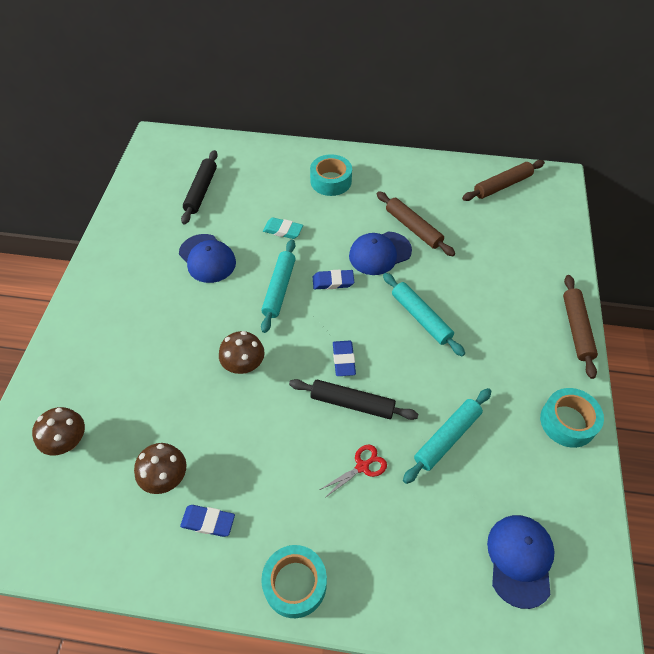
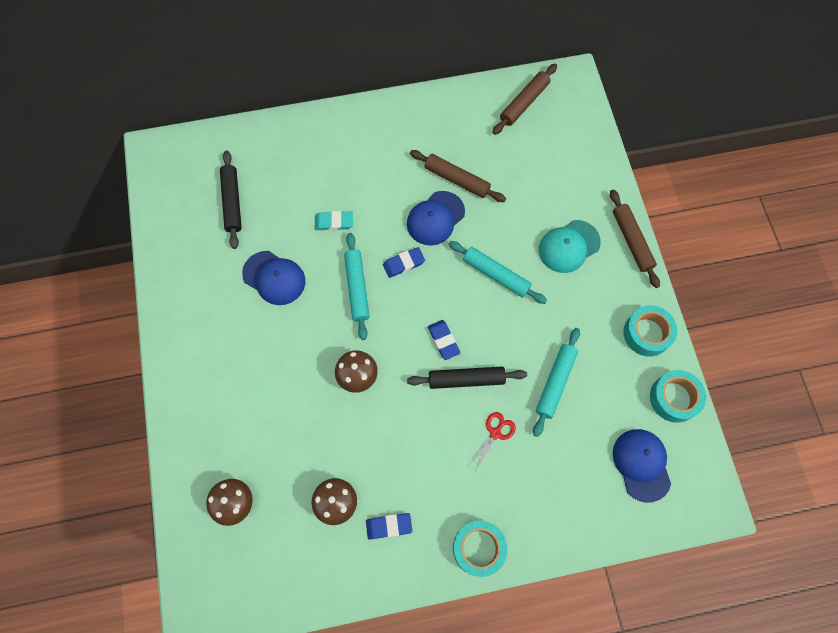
camera: 20 degrees left, 15 degrees up
turquoise tape [310,154,352,196] -> turquoise tape moved to [650,370,706,423]
none -> turquoise cap [539,220,601,273]

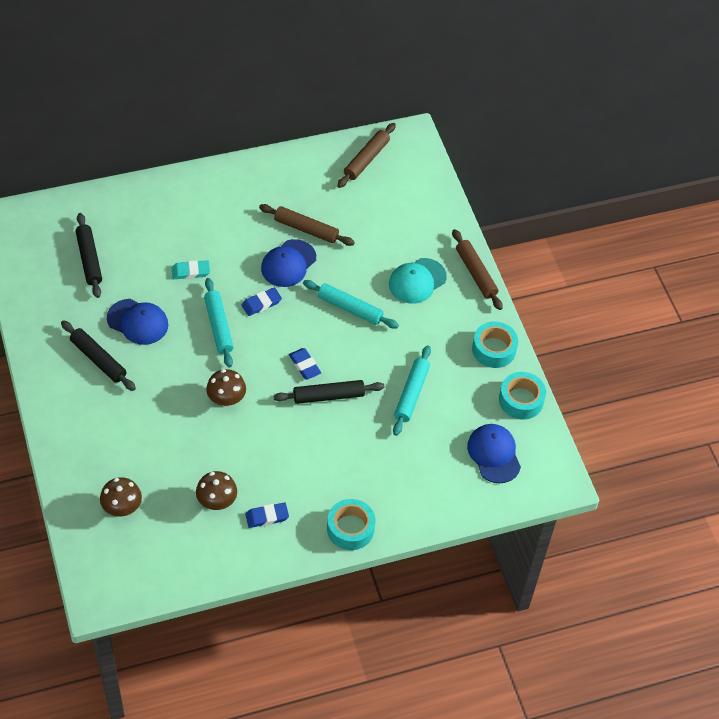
camera: 10 degrees left, 15 degrees down
red scissors [469,412,516,470] -> none
none -> black rolling pin [61,320,136,391]

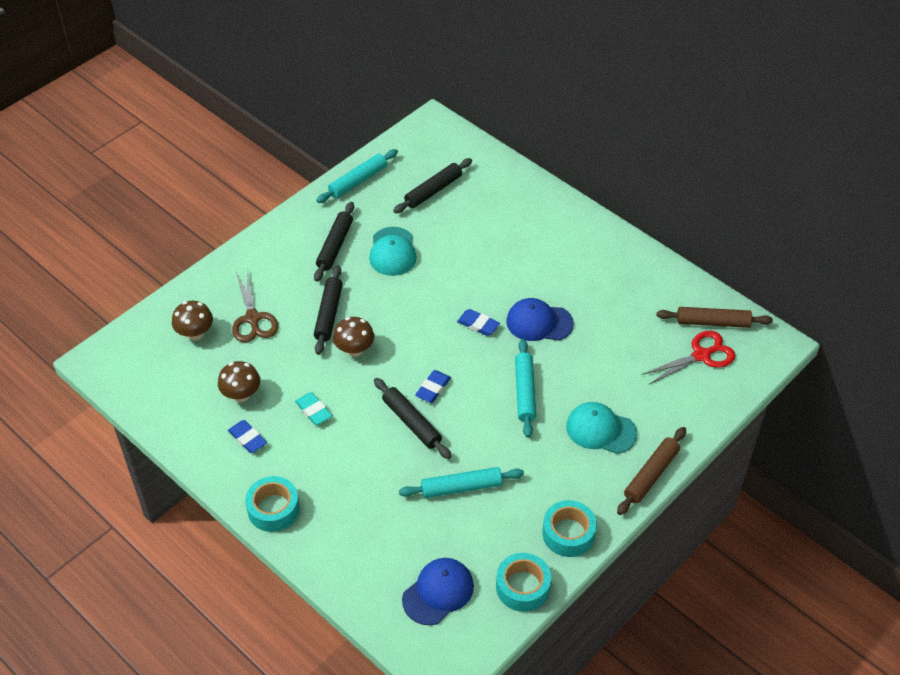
camera: 65 degrees right, 5 degrees down
blue cap [107,299,168,345] -> turquoise cap [369,227,417,276]
turquoise eraser [172,260,210,279] -> turquoise eraser moved to [295,392,332,425]
turquoise rolling pin [204,278,233,367] -> turquoise rolling pin moved to [316,149,398,203]
brown rolling pin [259,204,355,246] -> none
none -> brown scissors [232,271,278,343]
none -> black rolling pin [314,265,343,355]
none -> red scissors [642,331,736,384]

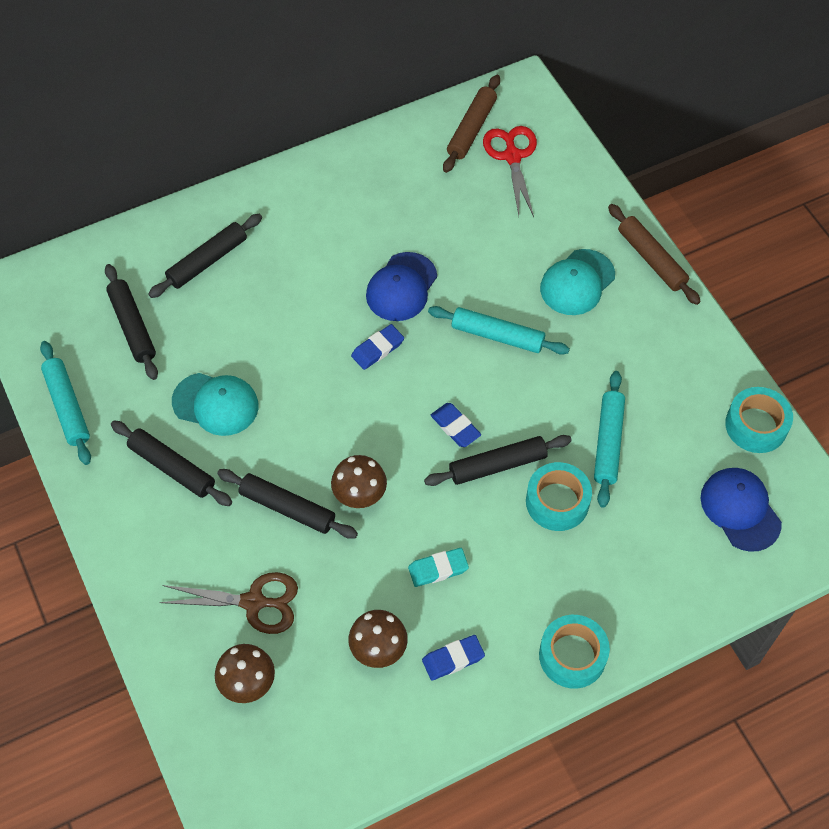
camera: 70 degrees left, 10 degrees up
turquoise tape [542,500,597,557] -> turquoise tape moved to [526,462,592,531]
none -> black rolling pin [148,214,262,298]

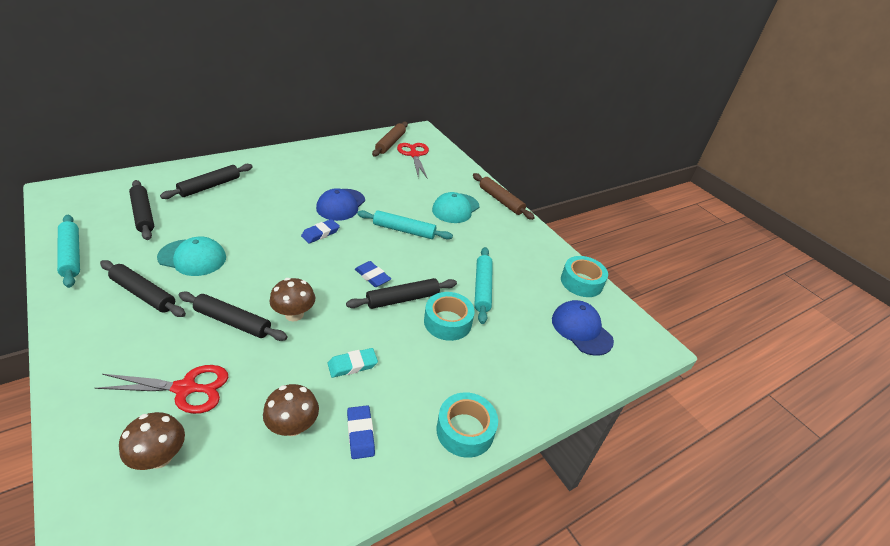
camera: 10 degrees left, 20 degrees down
brown scissors [159,572,298,634] -> red scissors [95,365,228,414]
blue eraser [422,635,485,681] -> blue eraser turned 75 degrees counterclockwise [347,405,375,459]

